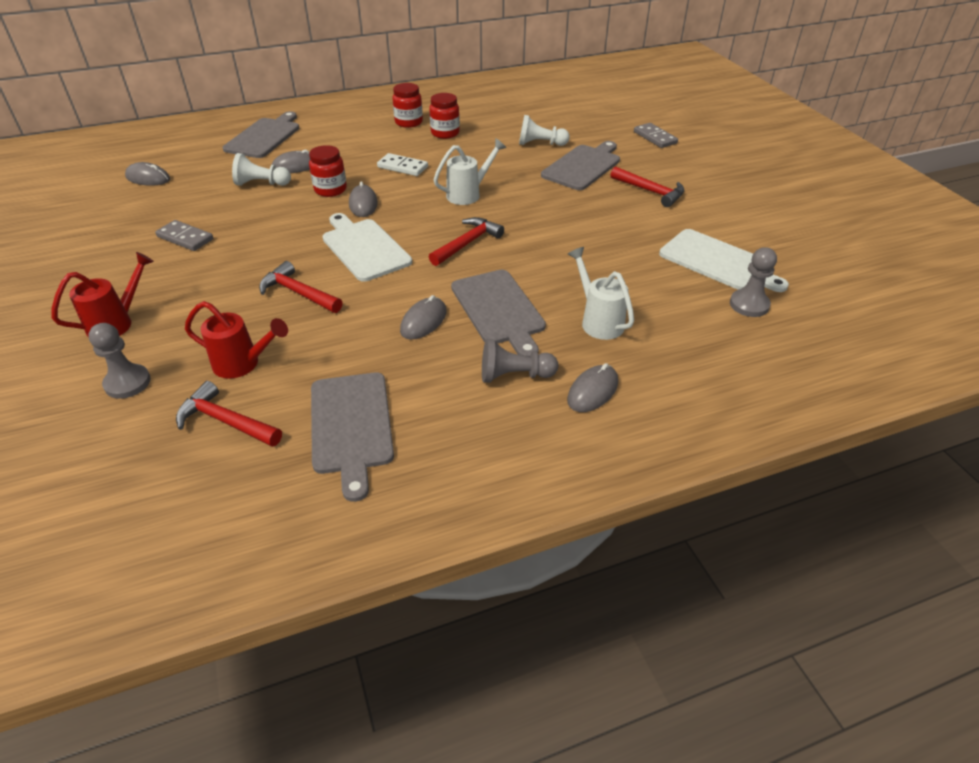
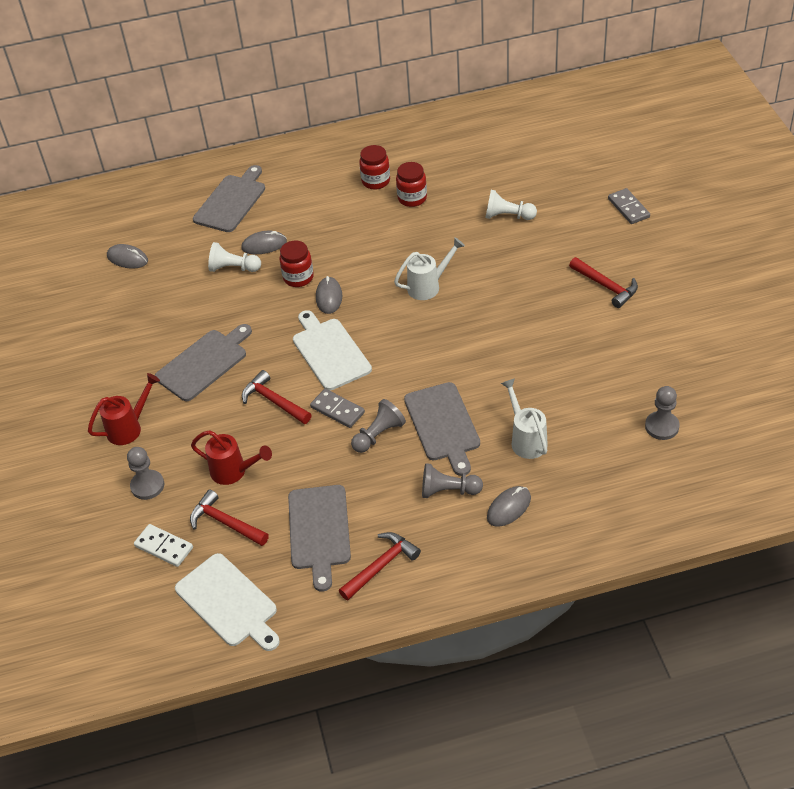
camera: 10 degrees right, 5 degrees up
grey domino [155,220,213,251] -> grey domino moved to [310,389,365,428]
white domino [377,153,428,176] -> white domino moved to [134,524,193,567]
grey mouse [400,295,447,340] -> grey pawn [351,399,406,453]
red hammer [429,217,504,266] -> red hammer moved to [339,532,421,601]
grey cutting board [541,141,620,190] -> grey cutting board moved to [155,324,252,401]
white cutting board [659,229,789,292] -> white cutting board moved to [175,553,280,651]

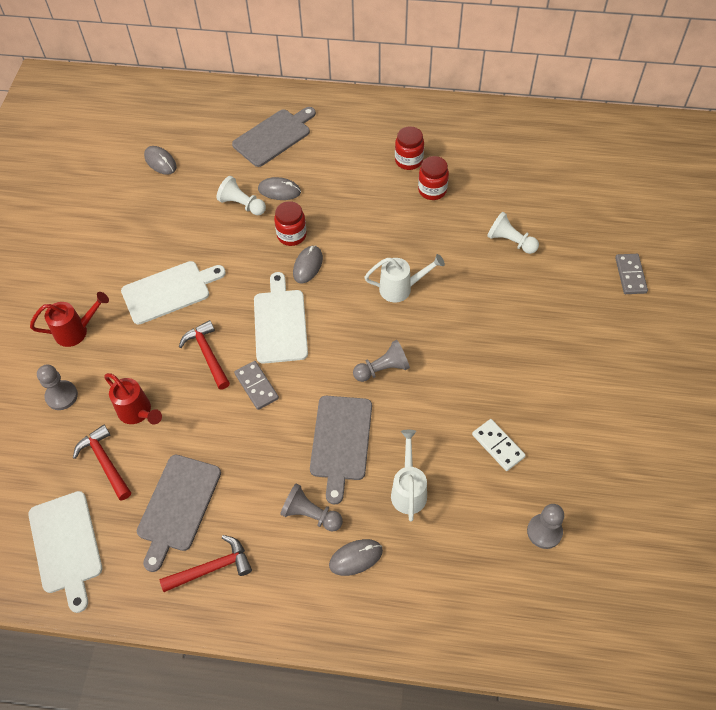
camera: 20 degrees right, 10 degrees up
white domino [134,524,193,567] -> white domino moved to [472,419,526,471]
grey cutting board [155,324,252,401] -> white cutting board [121,261,226,325]
grey pawn [351,399,406,453] -> grey pawn moved to [353,340,410,382]
red hammer [569,257,638,308] -> none

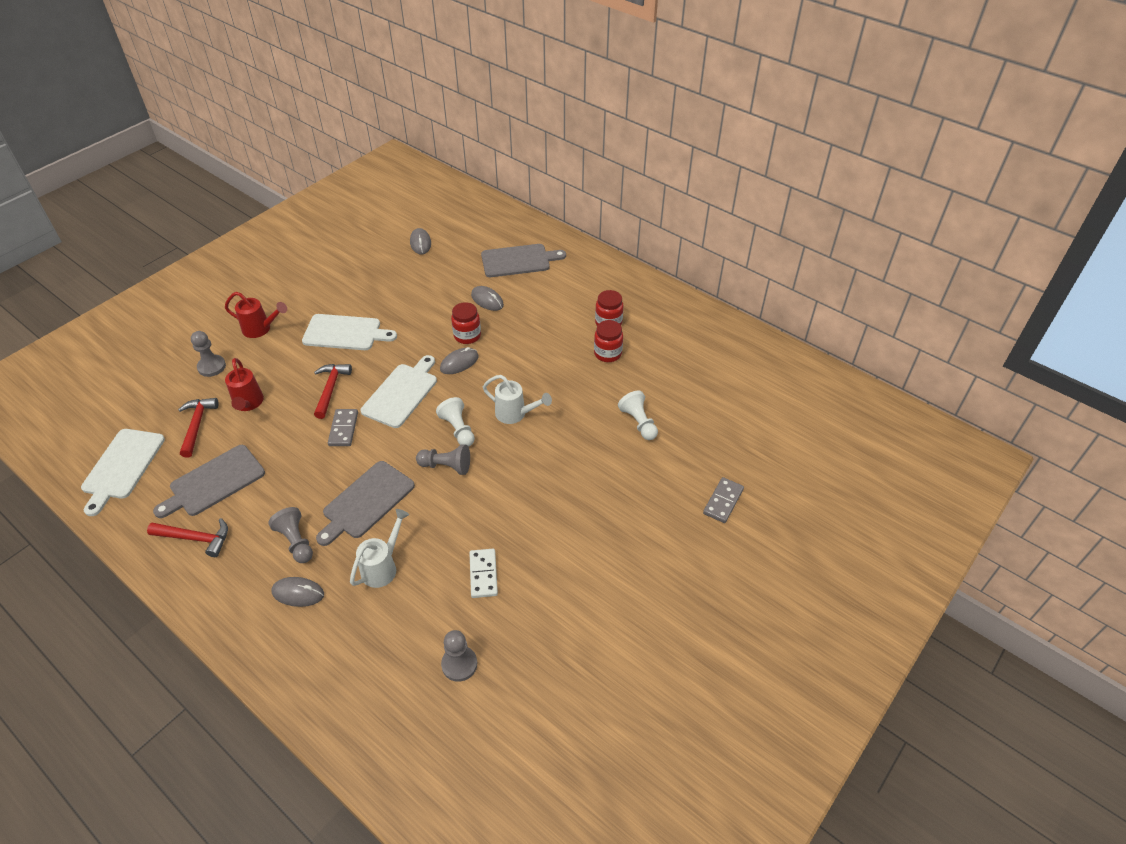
camera: 30 degrees right, 10 degrees down
white pawn [216,176,266,215] -> white pawn moved to [436,397,475,447]

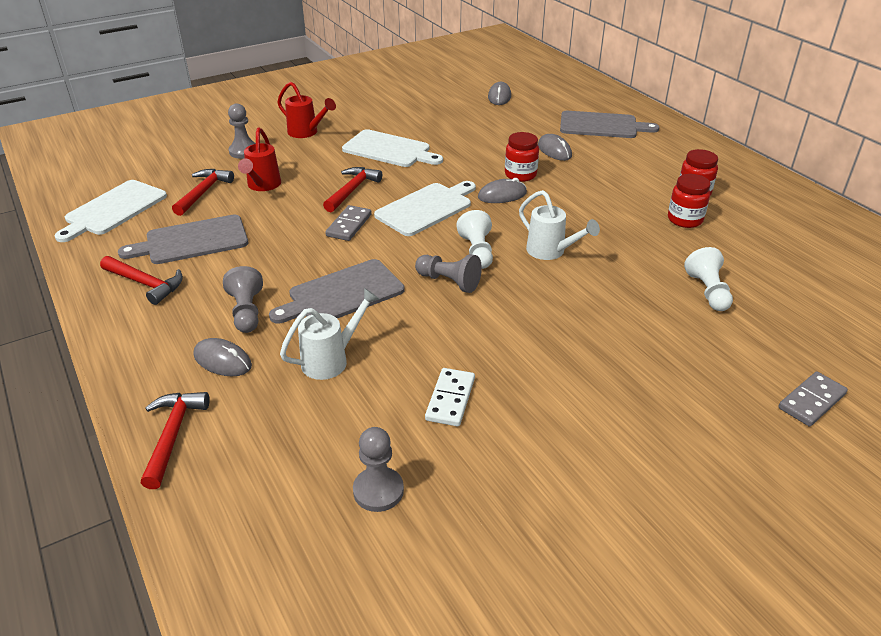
camera: 20 degrees right, 10 degrees down
none -> red hammer [141,392,210,489]

